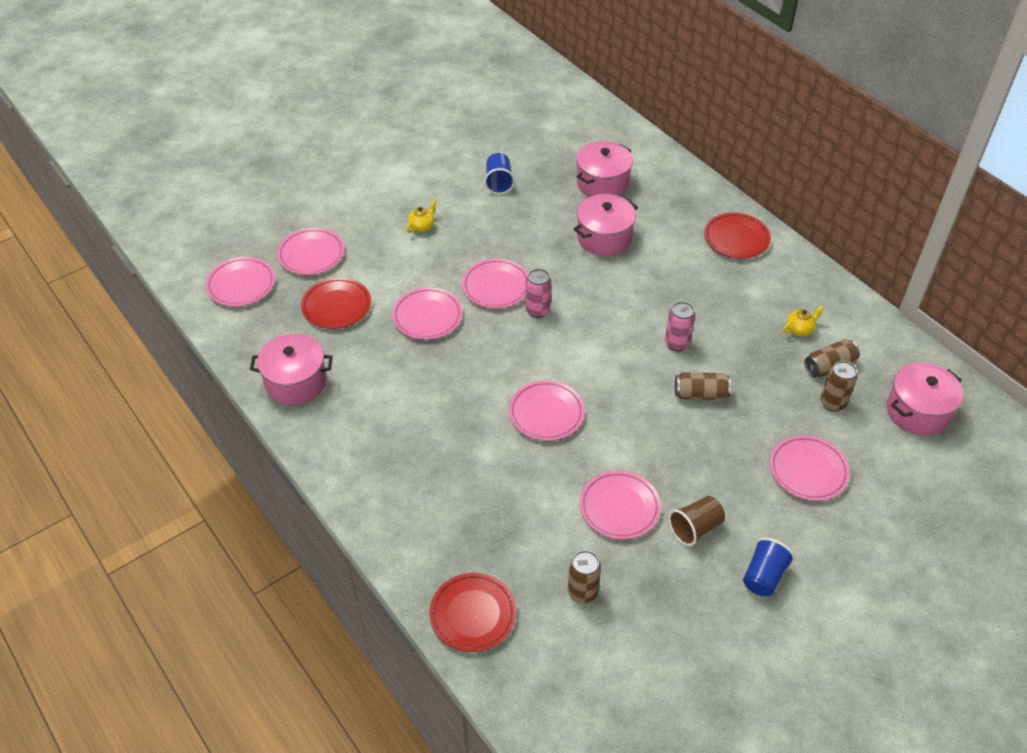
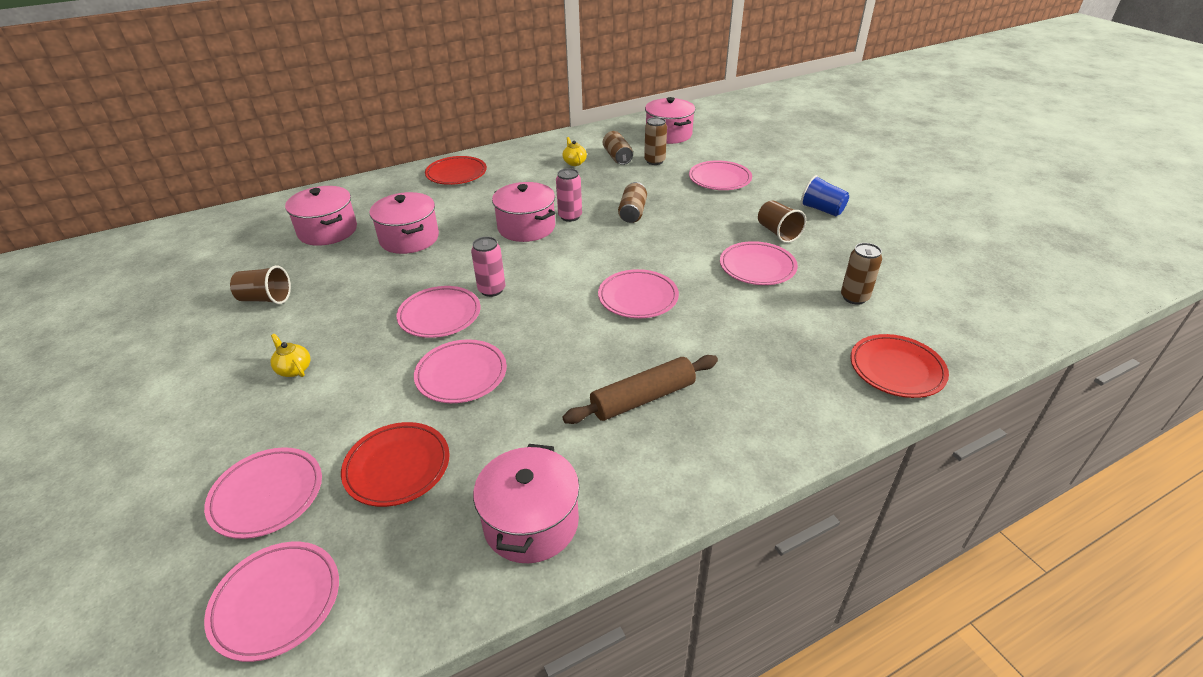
camera: 80 degrees left, 10 degrees down
blue cup [484,153,515,194] -> brown cup [230,265,291,304]
none -> pink pot [492,182,555,242]
none -> brown rolling pin [562,355,718,424]

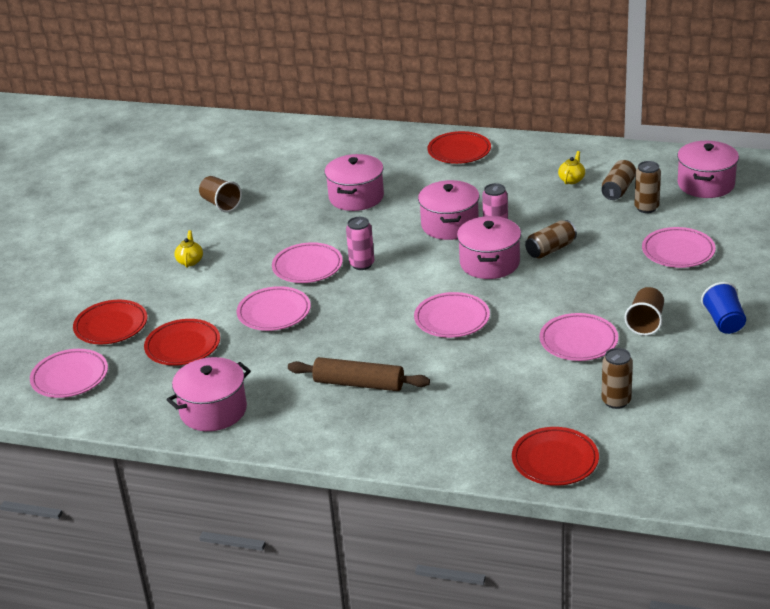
camera: 45 degrees right, 5 degrees down
pink plate [204,447,322,539] -> red plate [73,300,147,344]
pink pot [285,186,357,246] -> pink pot moved to [457,216,521,279]

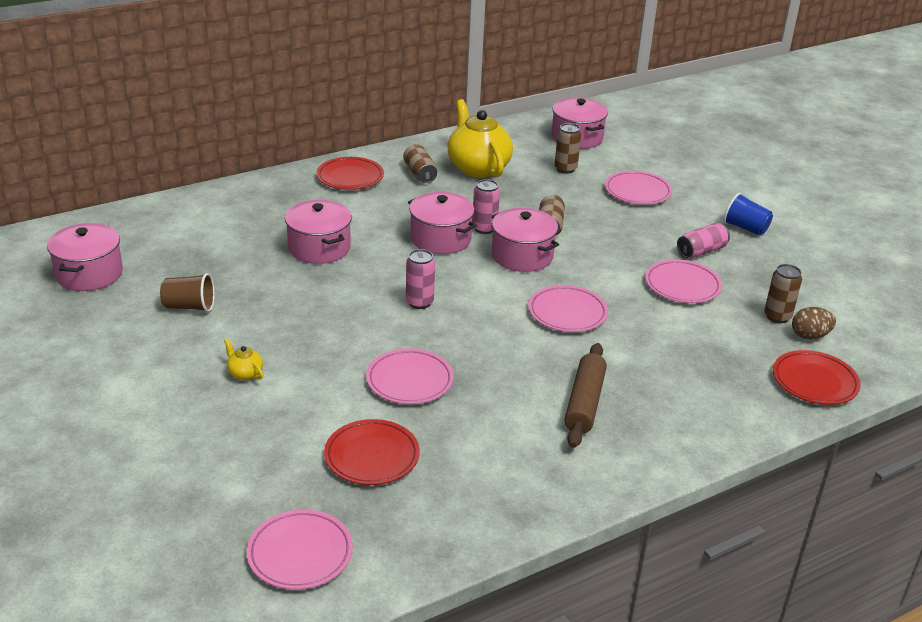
camera: 50 degrees left, 0 degrees up
red plate [73,300,147,344] -> none
pink pot [166,357,251,431] -> pink pot moved to [47,223,123,291]
pink plate [272,242,343,283] -> none
brown rolling pin [288,357,430,391] -> brown rolling pin turned 45 degrees counterclockwise [564,343,607,448]
yellow teapot [558,151,585,184] -> yellow teapot [447,99,513,178], size x2.44
brown can [601,160,636,200] -> brown can moved to [403,144,437,183]
brown cup [624,287,664,336] -> pink can [677,223,730,258]
none -> brown egg [792,307,836,339]

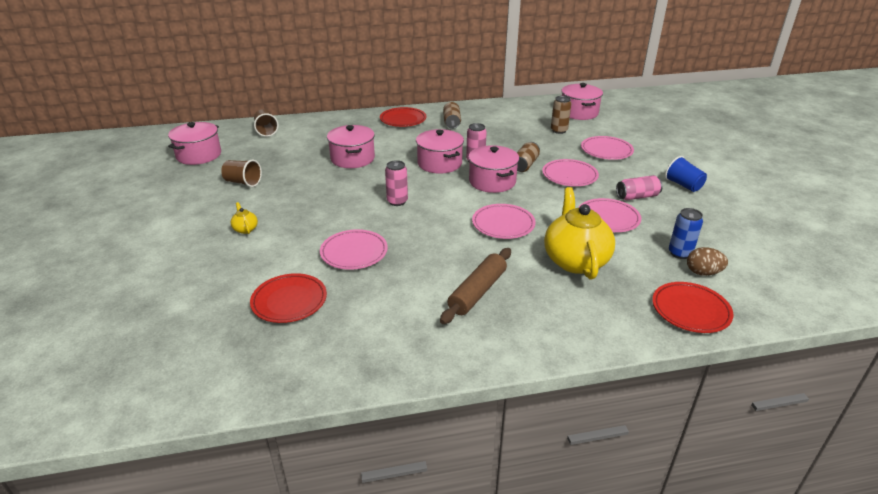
camera: 20 degrees right, 0 degrees up
pink plate [247,509,353,590] -> pink plate moved to [542,159,599,186]
yellow teapot [447,99,513,178] -> yellow teapot moved to [544,187,615,279]
brown can [764,264,802,323] -> blue can [669,208,703,259]
none -> brown cup [254,109,279,137]

